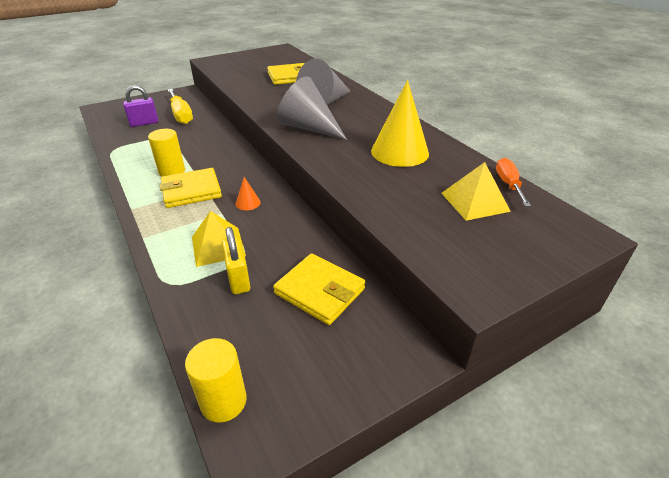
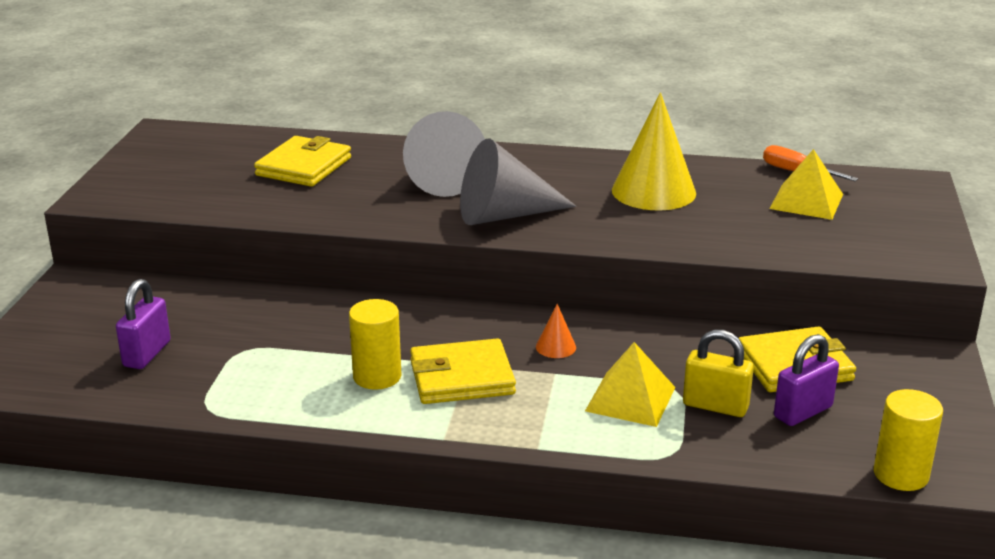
camera: 50 degrees left, 10 degrees down
yellow wallet [159,168,222,208] -> yellow wallet turned 60 degrees clockwise [410,338,516,404]
yellow screwdriver [168,89,193,124] -> none
none -> purple padlock [774,334,839,426]

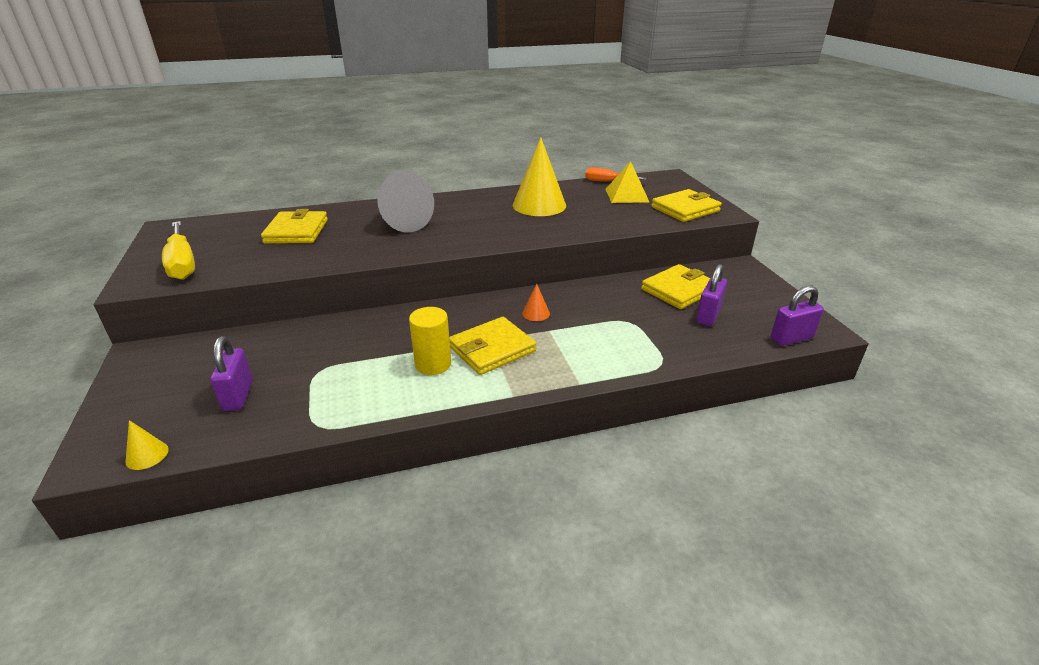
camera: 25 degrees left, 5 degrees up
grey cone [460,138,576,225] -> none
yellow pyramid [585,342,675,427] -> none
yellow padlock [683,330,754,417] -> none
yellow cylinder [874,389,943,491] -> purple padlock [771,286,824,346]
none -> yellow cone [125,420,169,470]
none -> yellow screwdriver [162,221,195,280]
none -> yellow wallet [651,189,722,222]

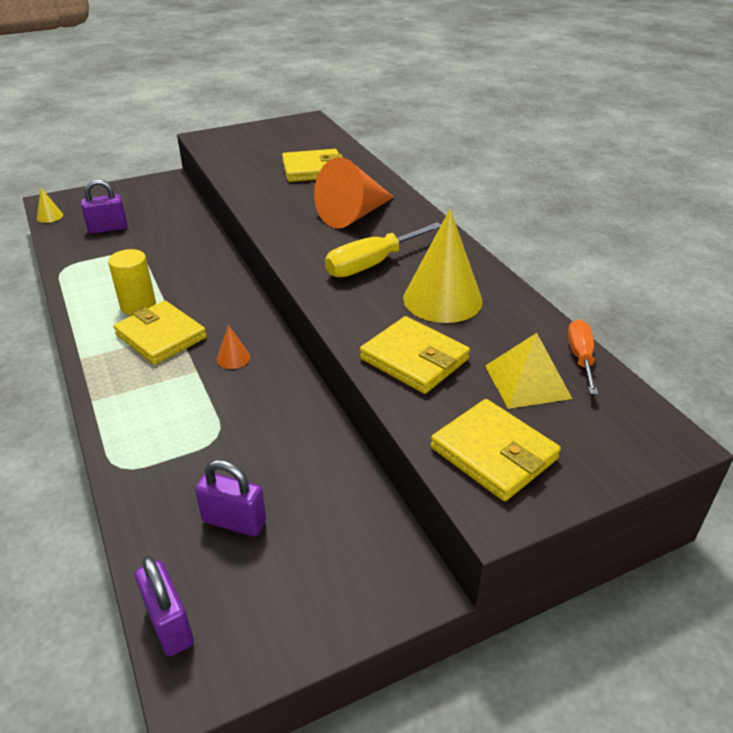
camera: 80 degrees right, 5 degrees up
yellow screwdriver [162,221,195,280] -> yellow screwdriver moved to [325,222,441,277]
grey cone [377,171,434,232] -> orange cone [314,157,394,228]
yellow wallet [641,264,710,309] -> yellow wallet moved to [360,316,470,394]

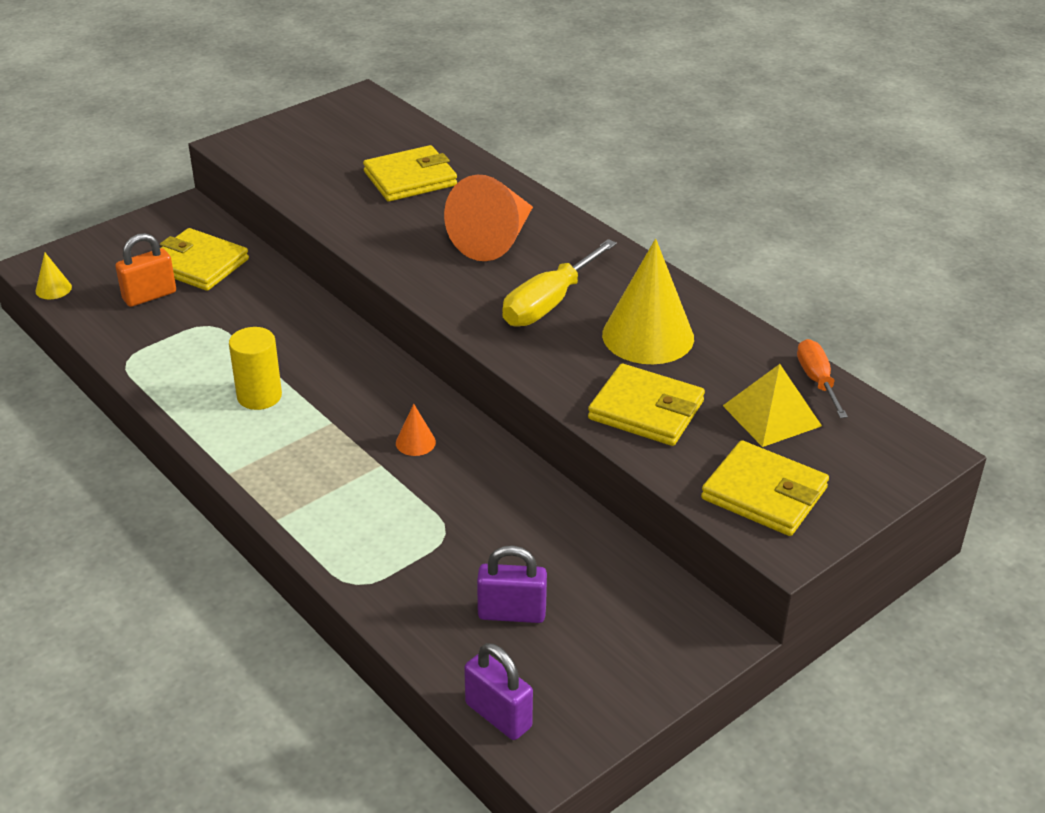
camera: 15 degrees left, 0 degrees up
purple padlock [81,179,128,234] -> orange padlock [115,233,176,307]
yellow wallet [113,301,207,365] -> yellow wallet moved to [160,228,249,291]

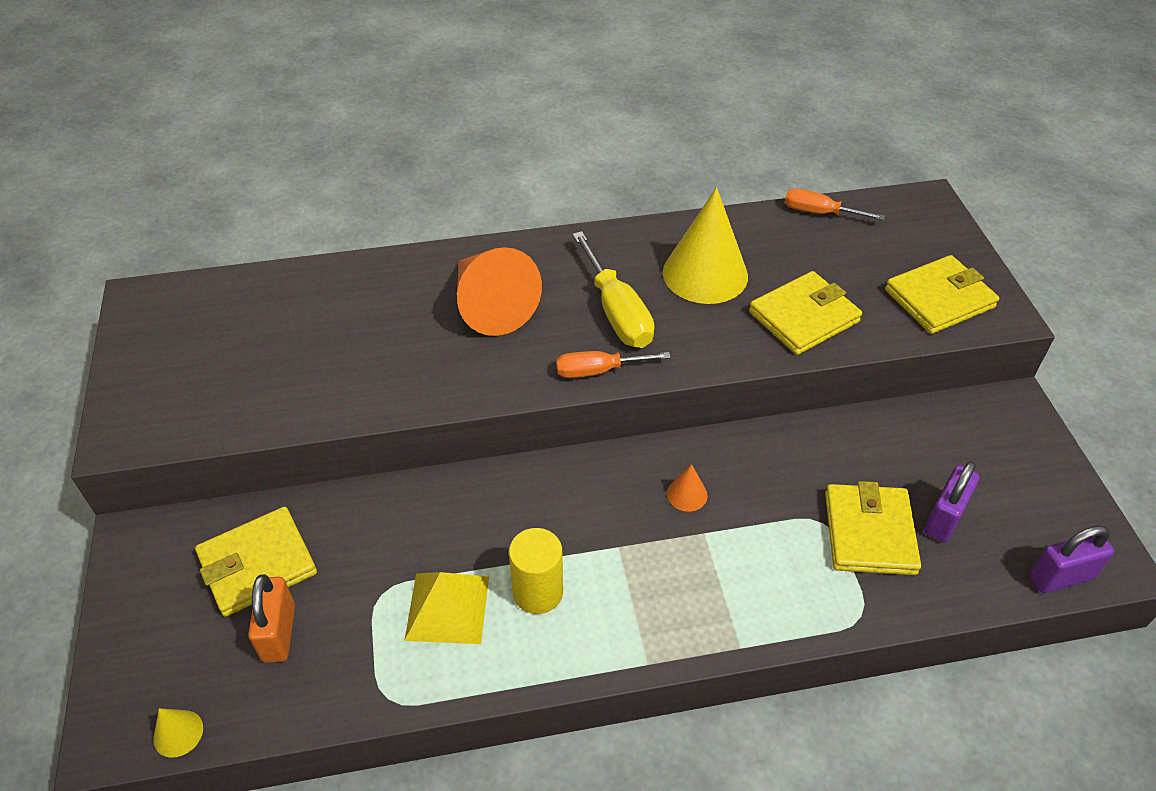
camera: 60 degrees left, 10 degrees up
yellow wallet [363,145,457,202] -> yellow wallet moved to [825,481,921,575]
yellow pyramid [723,364,822,447] -> yellow pyramid moved to [404,572,489,644]
none -> orange screwdriver [556,351,671,378]

